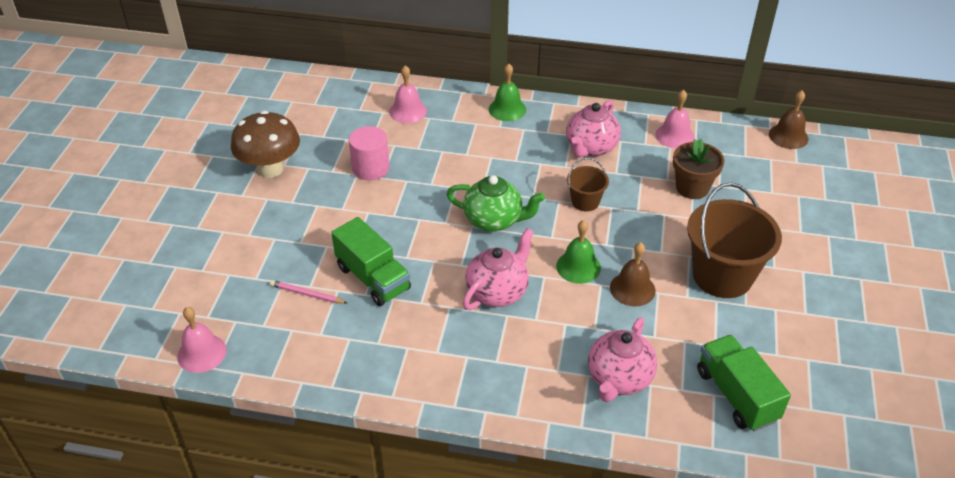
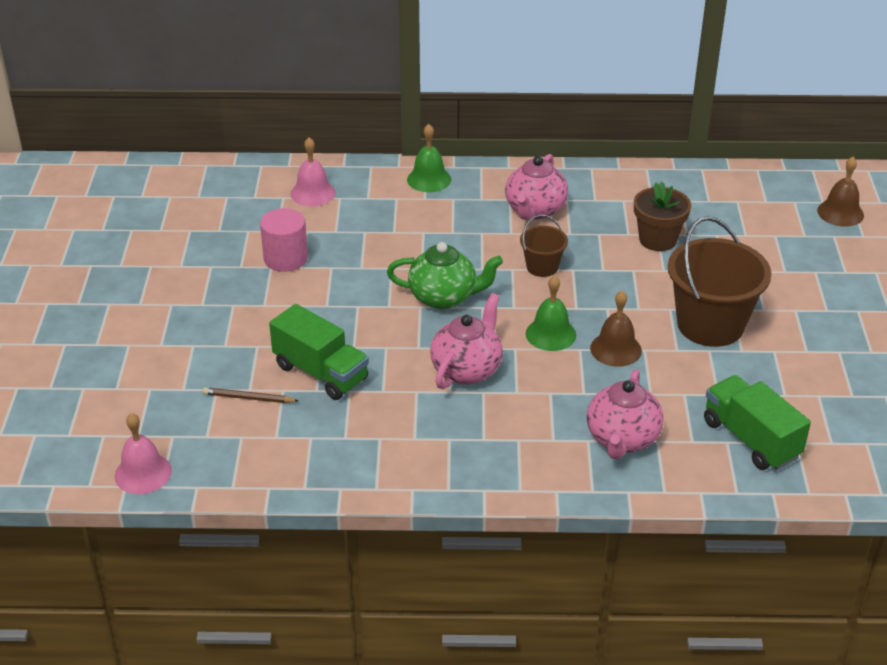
camera: 10 degrees left, 5 degrees down
brown mushroom [231,111,300,178] -> none
pink pencil [270,280,347,304] -> brown pencil [203,387,299,403]
pink bell [655,90,695,148] -> none
brown bell [769,90,808,149] -> brown bell moved to [817,157,864,227]

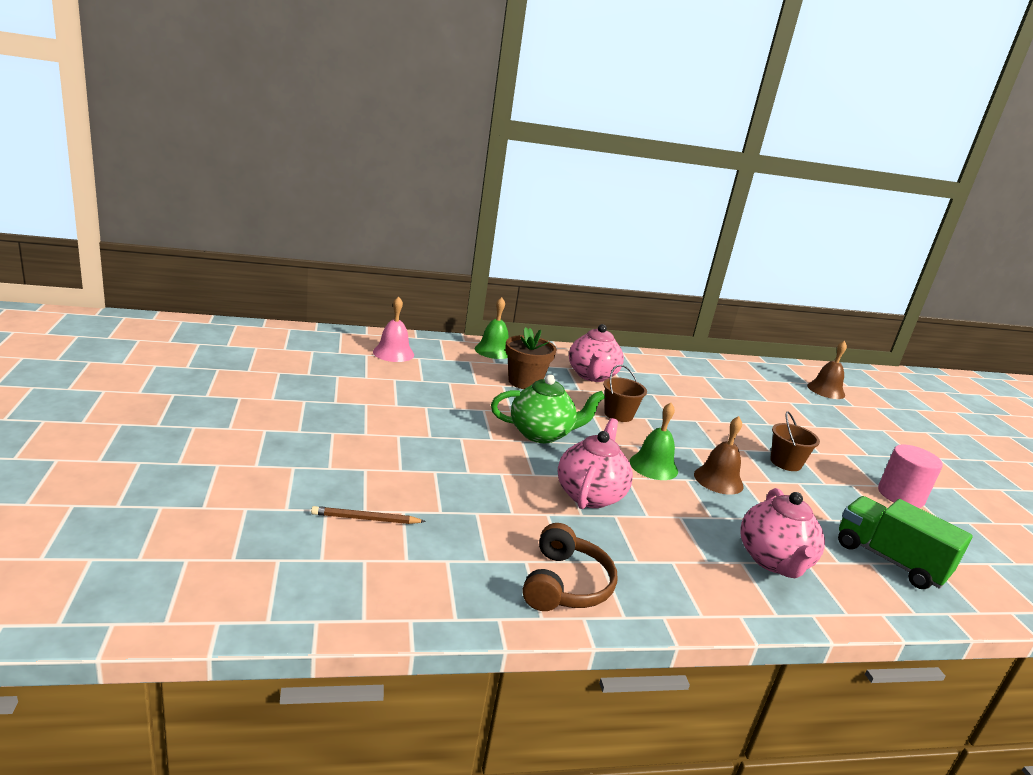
camera: 15 degrees left, 15 degrees down
pink bell [115,413,172,494] -> none
pink cylinder [260,208,308,272] -> pink cylinder moved to [878,445,943,508]
green truck [269,304,369,400] -> none
brown flower pot [634,182,691,251] -> brown flower pot moved to [505,327,557,389]
brown bucket [668,216,772,347] -> brown bucket [770,411,820,471], size x0.50
none -> brown headphones [522,523,617,611]

